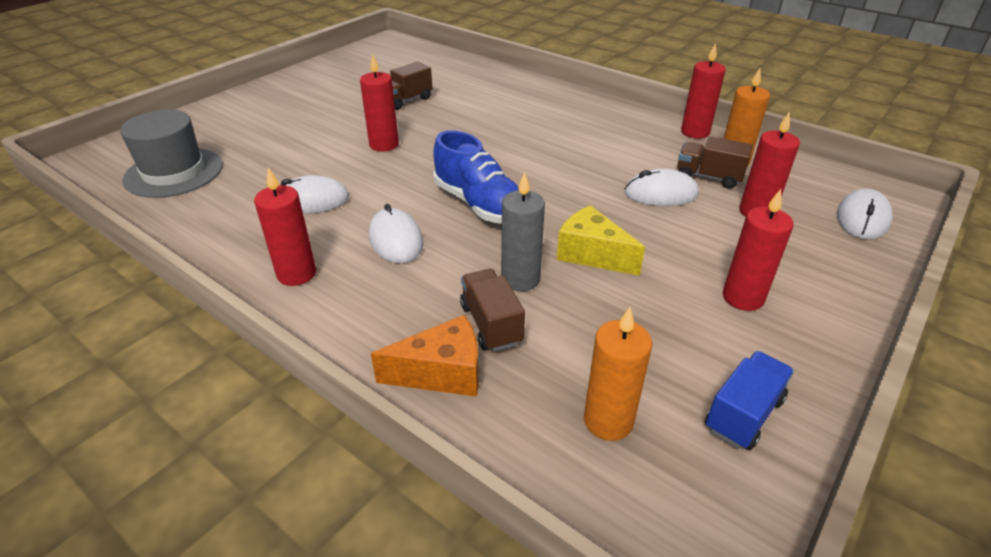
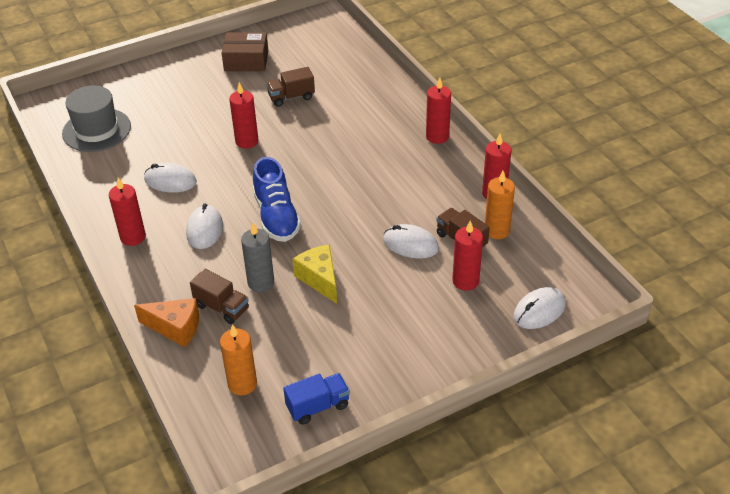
camera: 25 degrees right, 5 degrees up
brown truck [460,269,525,352] -> brown truck turned 120 degrees clockwise [190,269,249,324]
red candle [723,189,794,311] -> red candle moved to [426,77,451,144]
none -> brown box [222,33,268,71]

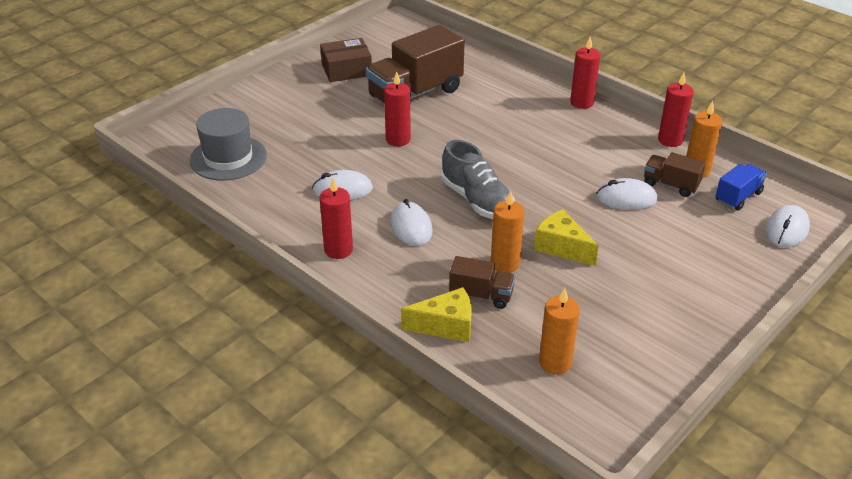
camera: 20 degrees left, 5 degrees down
orange cheese [134,298,199,347] -> yellow cheese [401,287,471,342]
grey candle [241,223,274,292] -> orange candle [491,190,524,273]
blue shoe [253,157,301,242] -> grey shoe [441,140,515,219]
brown truck [266,67,315,107] -> brown truck [366,25,465,104], size x1.99
blue truck [283,373,350,425] -> blue truck moved to [716,164,767,211]
red candle [452,221,483,291] -> none

